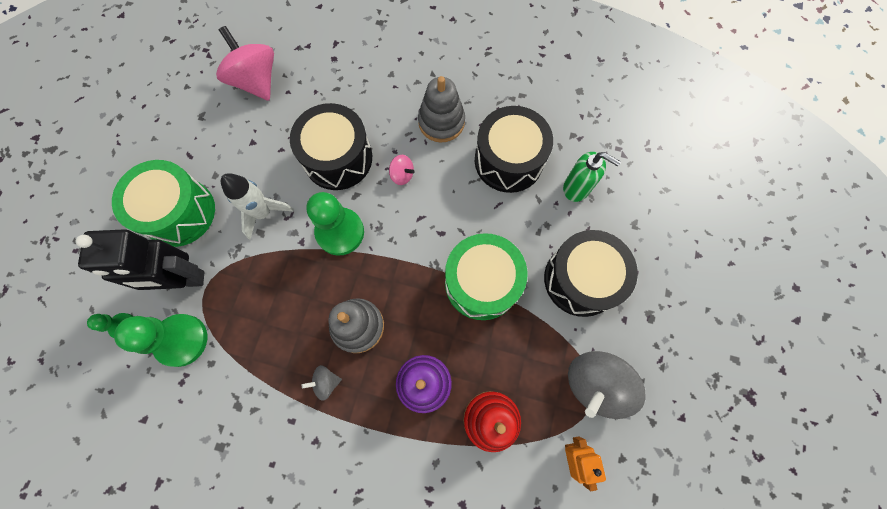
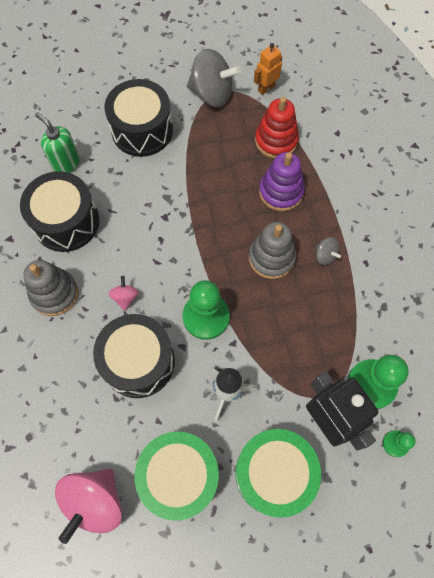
camera: 120 degrees left, 5 degrees down
green drum [445,233,527,320] -> green drum moved to [135,432,219,521]
green soap dispenser [563,152,621,202] -> green soap dispenser turned 45 degrees counterclockwise [35,112,80,173]

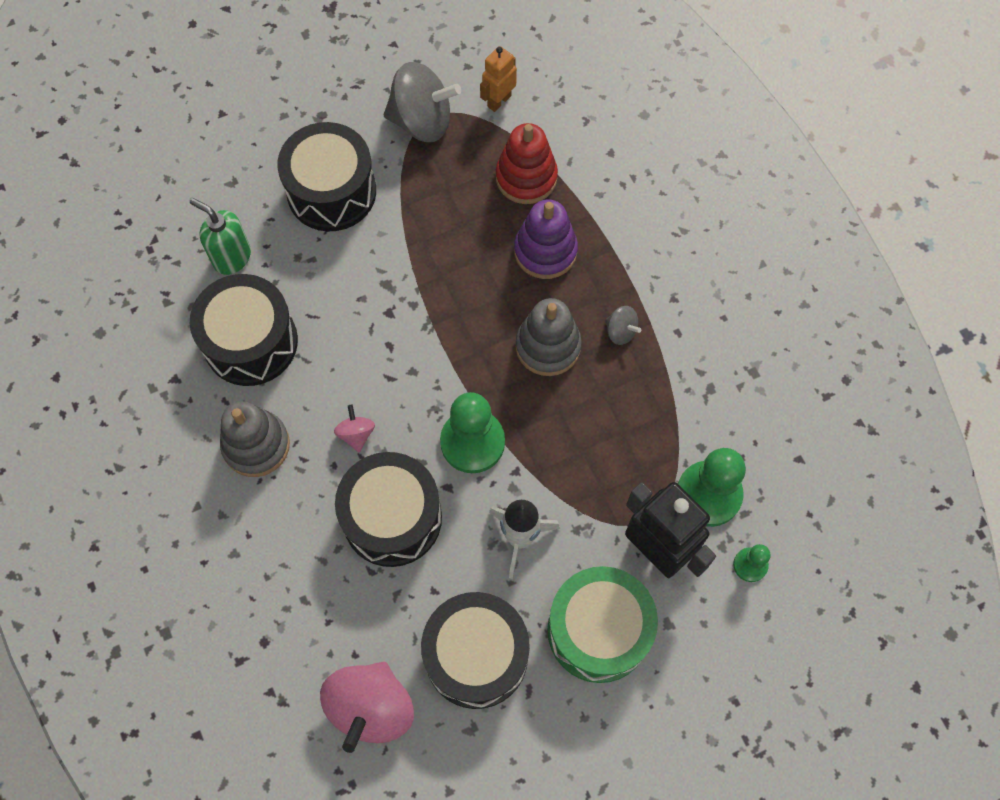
camera: 10 degrees left, 0 degrees up
green drum [135,432,219,521] -> black drum [421,592,530,709]

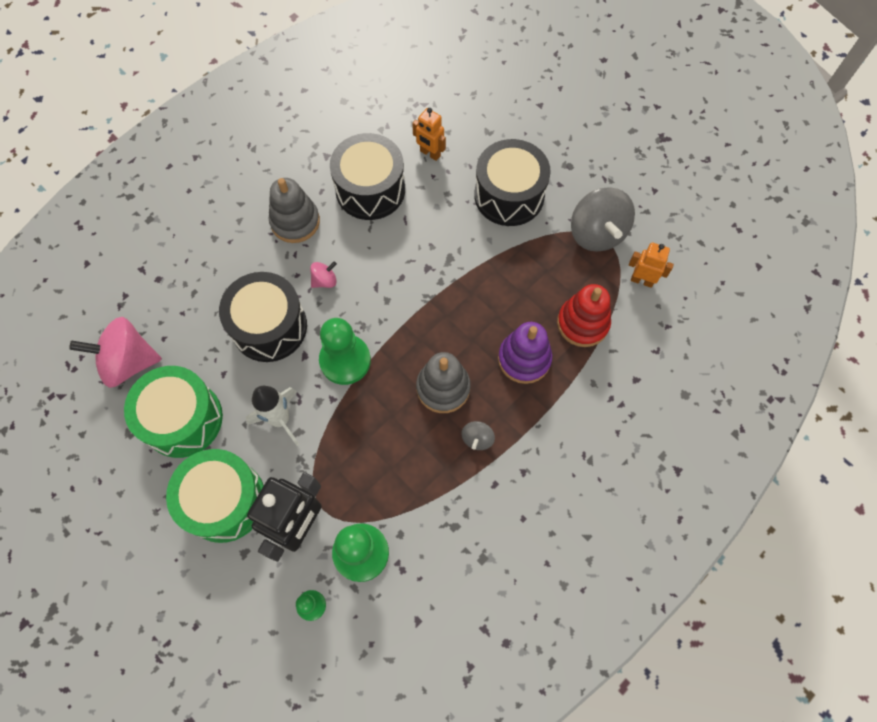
camera: 70 degrees right, 0 degrees up
green soap dispenser [190,198,251,275] -> orange robot [412,108,446,161]
black drum [421,592,530,709] -> green drum [124,366,223,458]

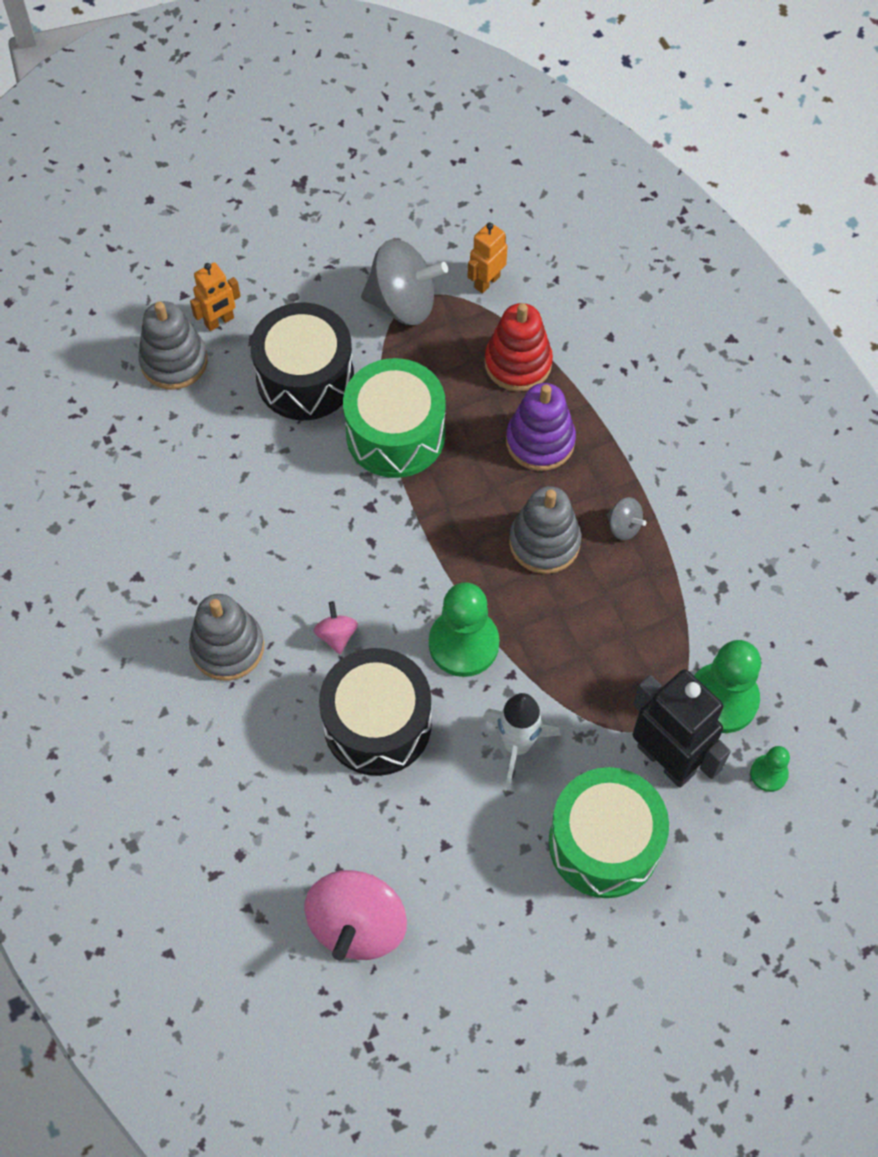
camera: 70 degrees left, 5 degrees down
green drum [124,366,223,458] -> green drum moved to [343,358,446,478]
black drum [330,133,405,220] -> none
orange robot [412,108,446,161] -> orange robot moved to [190,262,241,331]
none -> grey stacking toy [138,301,208,390]

